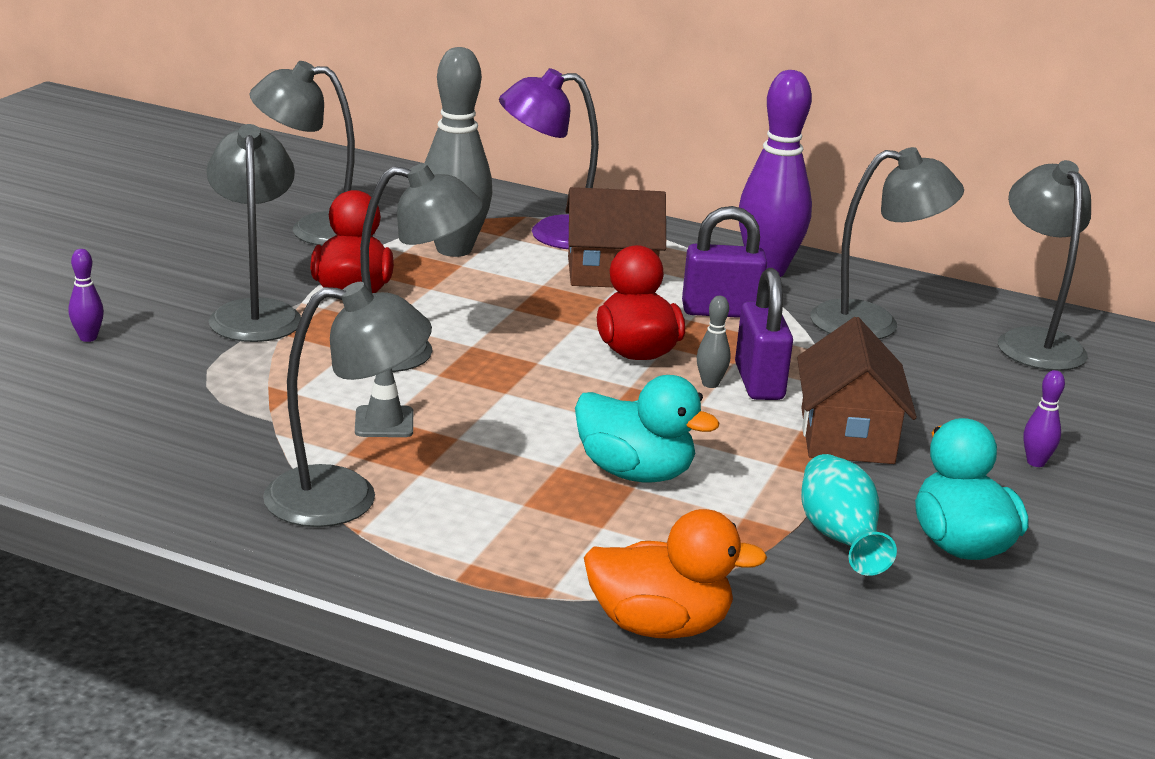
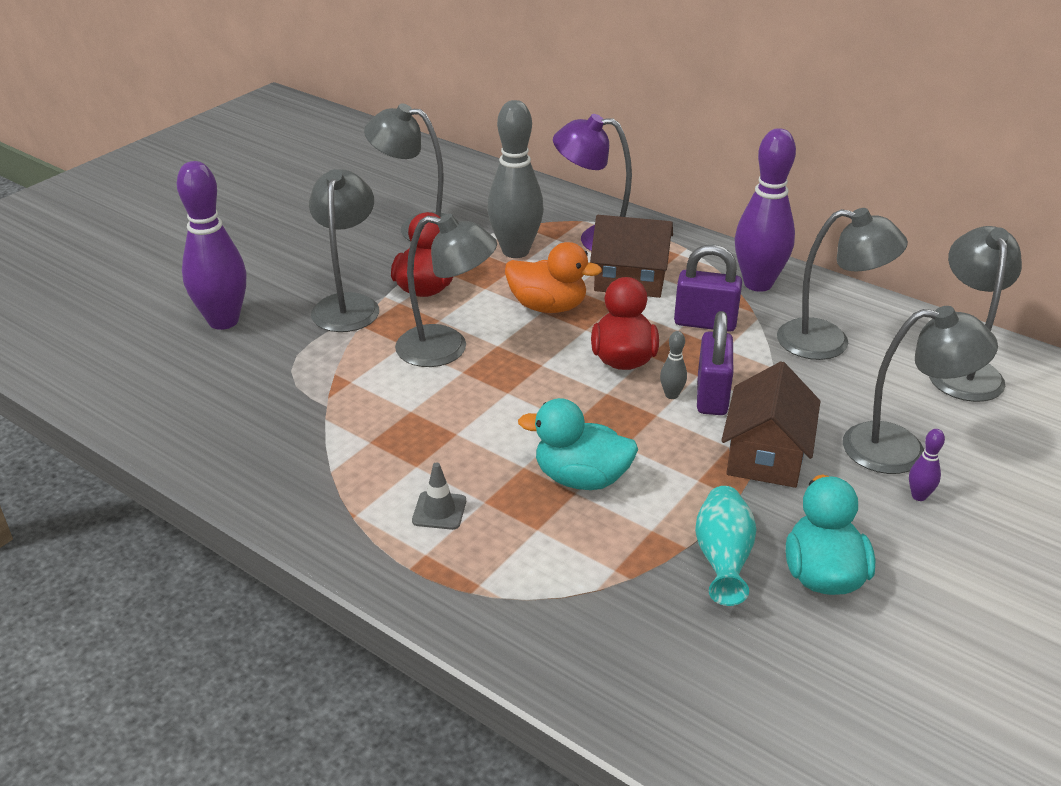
camera: 15 degrees right, 10 degrees up
purple bowling pin [69,249,104,342] -> purple bowling pin [177,161,246,330], size x2.47
grey lamp [263,282,432,527] -> grey lamp moved to [843,306,998,474]
grey traffic cone [355,369,413,437] -> grey traffic cone moved to [412,462,466,530]
turquoise duck [575,375,720,482] -> turquoise duck turned 150 degrees clockwise [518,398,638,490]
orange duck [584,509,767,639] -> orange duck moved to [505,242,602,313]

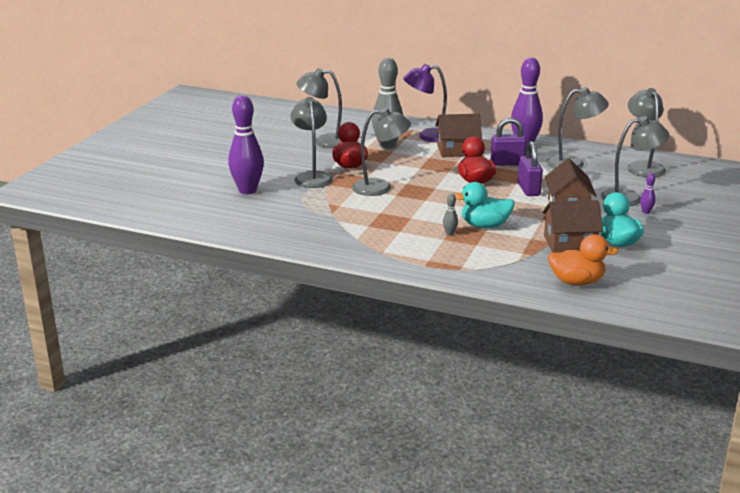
camera: 15 degrees left, 10 degrees down
grey traffic cone [412,462,466,530] -> none
orange duck [505,242,602,313] -> orange duck moved to [548,234,618,285]
grey bowling pin [660,331,687,399] -> grey bowling pin moved to [443,194,458,236]
turquoise vase [695,486,756,606] -> brown house [542,200,603,253]

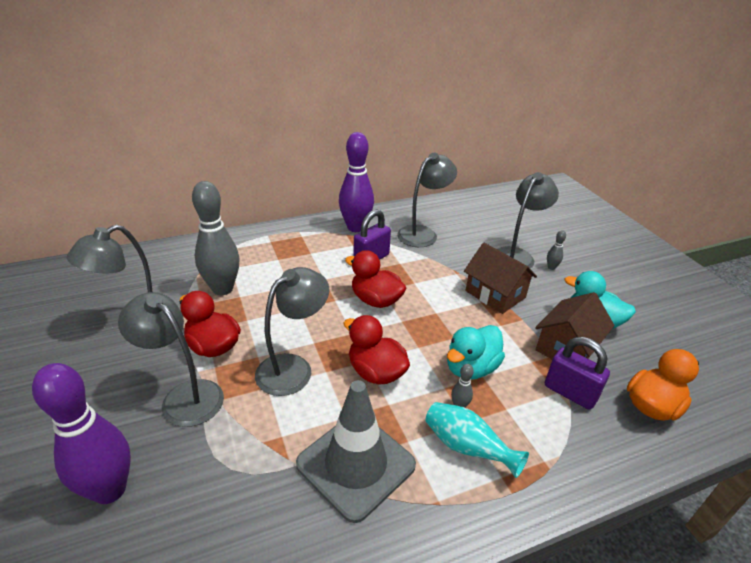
camera: 45 degrees left, 10 degrees up
purple lamp [403,64,447,142] -> none
brown house [435,114,482,157] -> none
purple padlock [518,141,543,196] -> purple padlock moved to [545,337,610,410]
grey lamp [627,88,666,177] -> none
purple bowling pin [640,173,656,214] -> grey bowling pin [547,230,566,270]
none -> grey traffic cone [296,380,416,523]
none -> red duck [344,315,410,385]
none -> turquoise vase [425,402,529,478]

